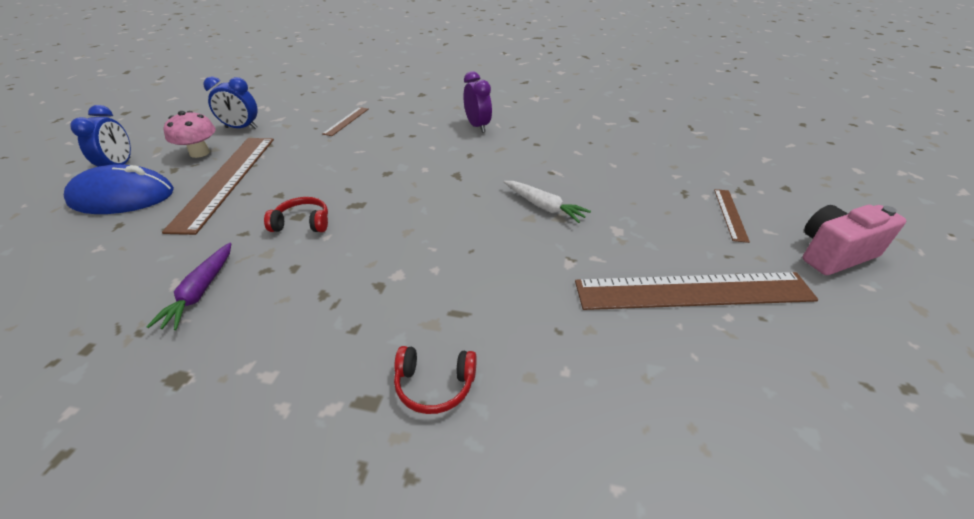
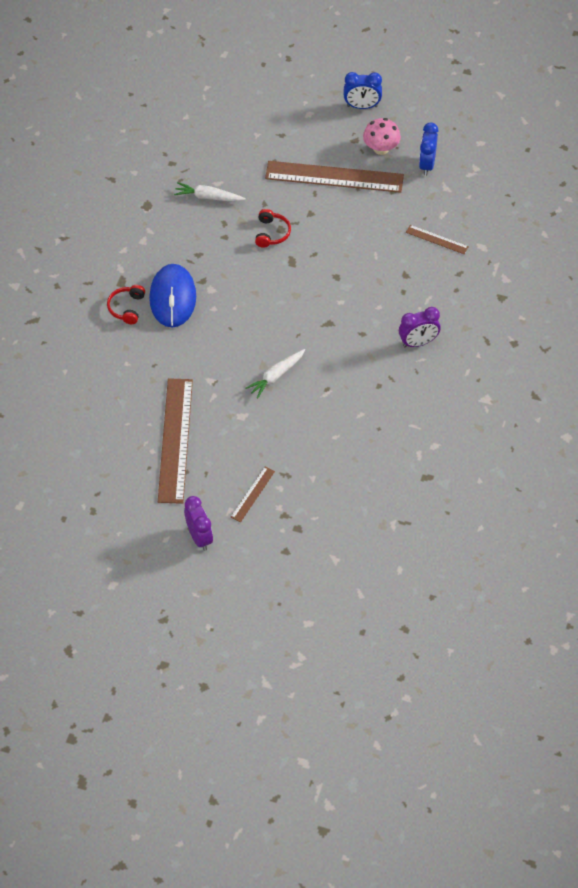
camera: 95 degrees right, 15 degrees up
blue mouse [64,164,174,214] -> blue mouse moved to [149,264,196,327]
purple carrot [146,242,231,330] -> white carrot [174,182,246,202]
brown ruler [714,189,750,243] -> brown ruler turned 75 degrees counterclockwise [231,467,275,522]
pink camera [803,205,906,275] -> purple clock [184,496,213,551]

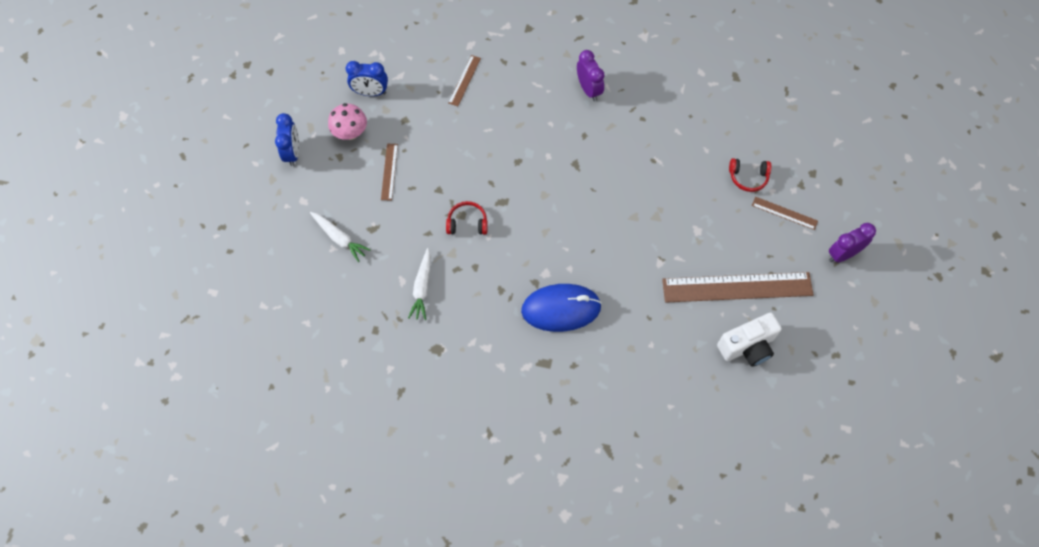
camera: 95 degrees left, 10 degrees up
red headphones [107,285,145,324] -> red headphones moved to [729,158,772,192]
white carrot [245,349,305,398] -> white carrot moved to [310,212,371,262]
brown ruler [265,161,404,193] -> brown ruler [381,144,398,201], size x0.46
none -> white camera [717,313,782,367]

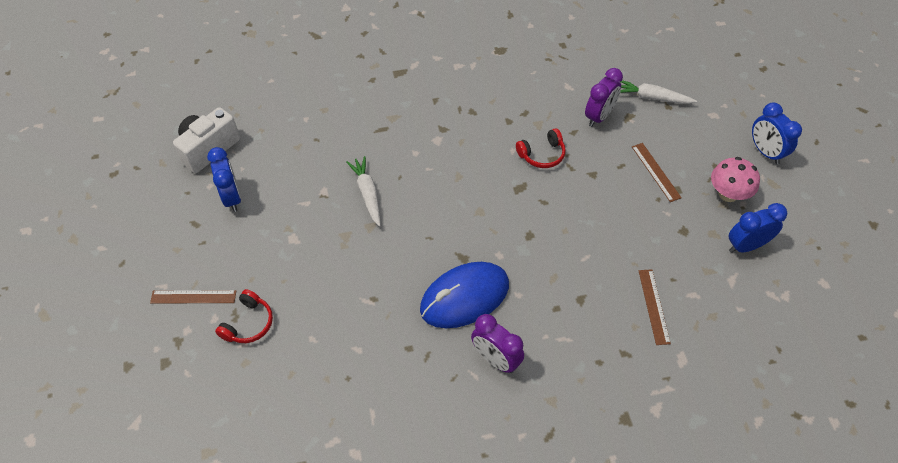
camera: 155 degrees right, 10 degrees down
white carrot [408,248,431,320] -> white carrot moved to [346,156,381,227]
blue mouse [521,284,602,332] -> blue mouse moved to [420,262,509,328]
brown ruler [662,272,813,303] -> blue clock [207,147,241,212]
red headphones [729,158,772,192] -> red headphones turned 135 degrees clockwise [215,289,273,343]
purple clock [829,223,876,262] -> purple clock moved to [585,68,623,127]

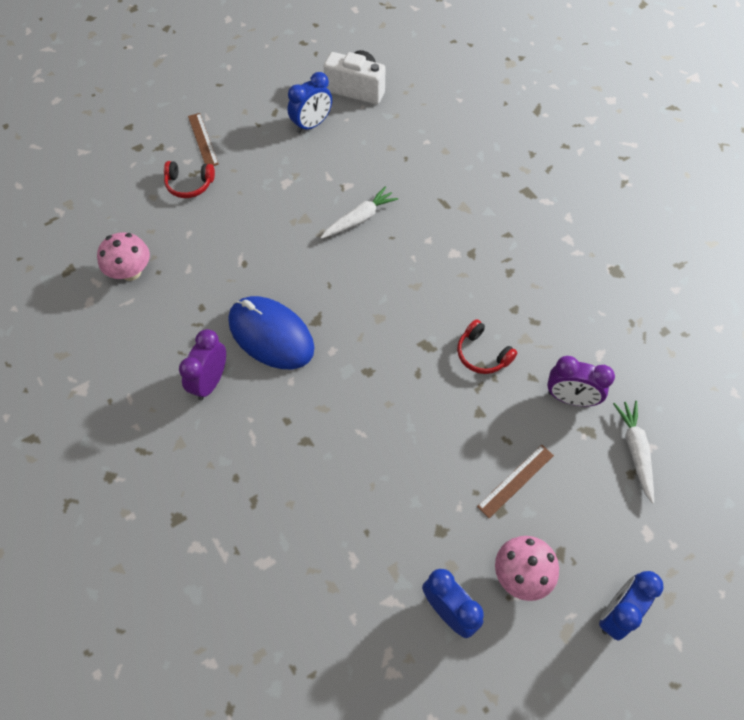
camera: 70 degrees right, 5 degrees up
brown ruler [639,269,671,345] -> none
none -> pink mushroom [97,232,150,281]

